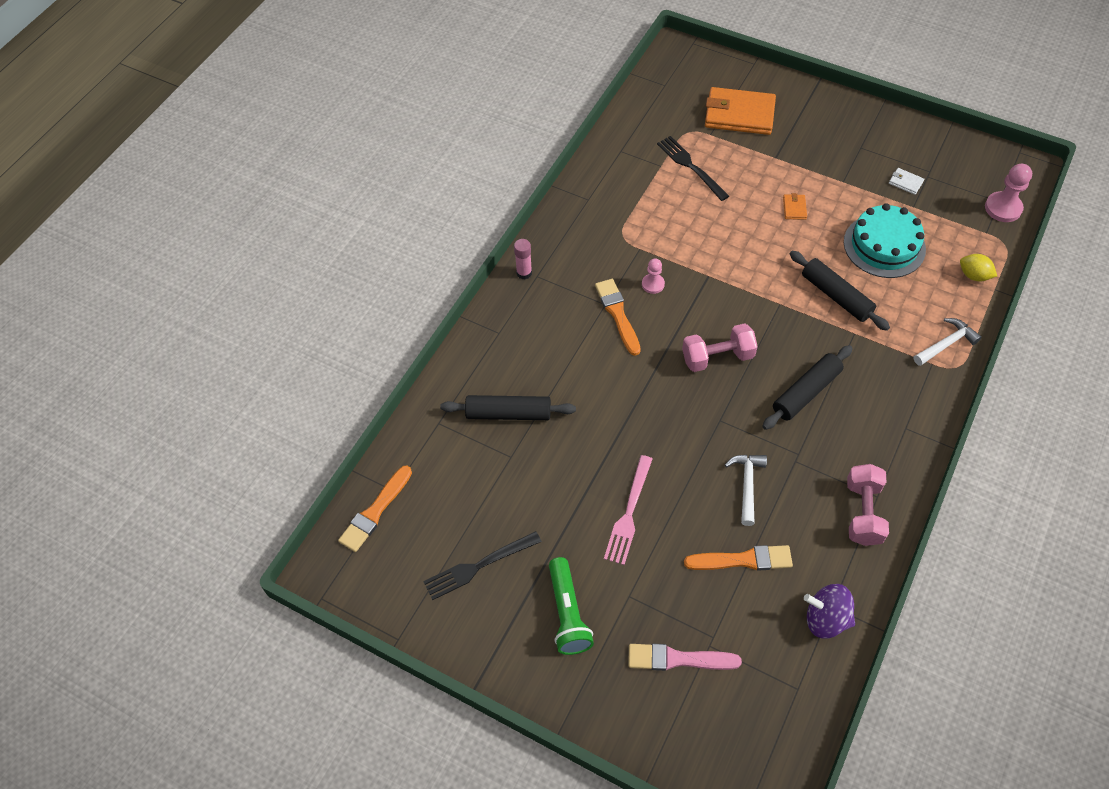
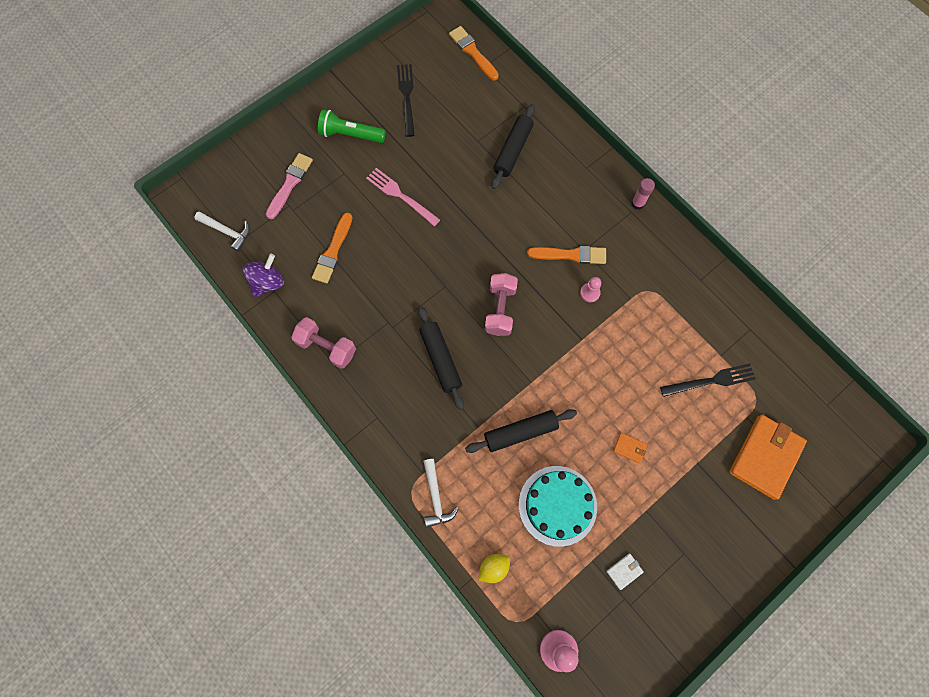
camera: 110 degrees right, 15 degrees up
white hammer [725,455,767,526] -> white hammer moved to [194,212,250,252]

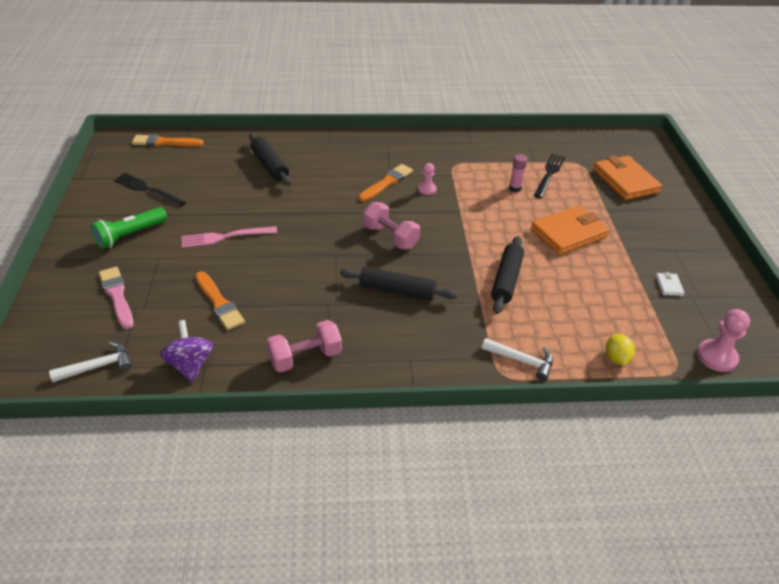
camera: 55 degrees left, 30 degrees down
turquoise cake [519,466,597,547] -> none
orange wallet [613,433,647,463] -> orange wallet [531,205,610,255], size x2.40
pink glue stick [631,178,655,210] -> pink glue stick moved to [509,154,528,192]

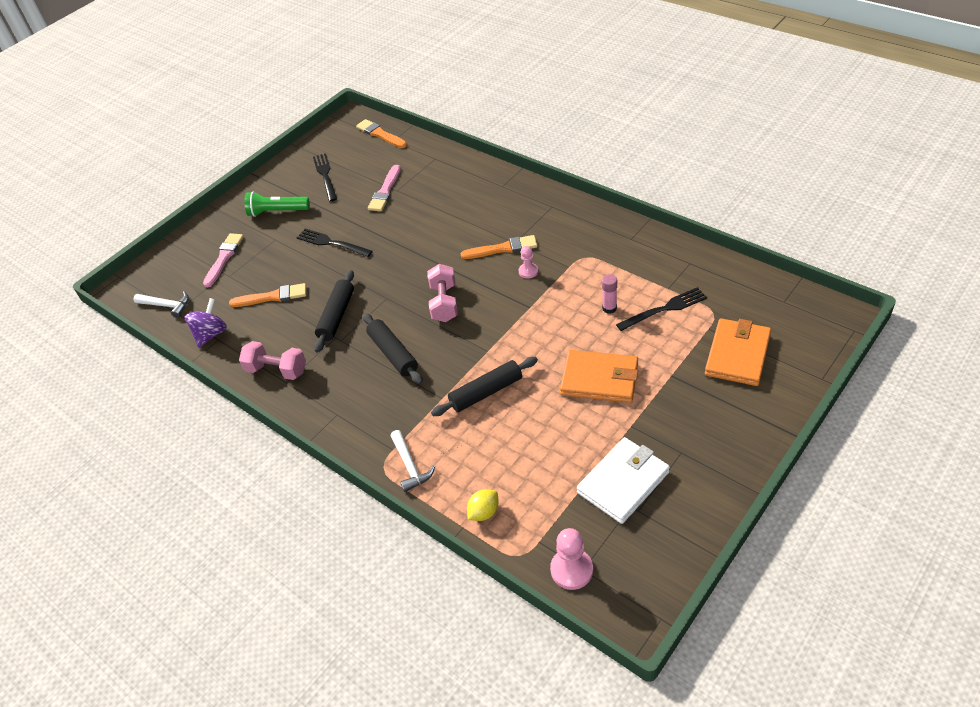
camera: 50 degrees right, 5 degrees up
pink fork [182,226,277,248] -> black fork [296,229,373,257]
orange brush [196,271,245,330] -> orange brush turned 105 degrees counterclockwise [229,283,306,307]
black rolling pin [249,134,291,185] -> black rolling pin moved to [314,270,354,353]
white wallet [656,272,685,296] -> white wallet [577,437,670,524], size x2.40
none -> pink brush [368,165,401,211]

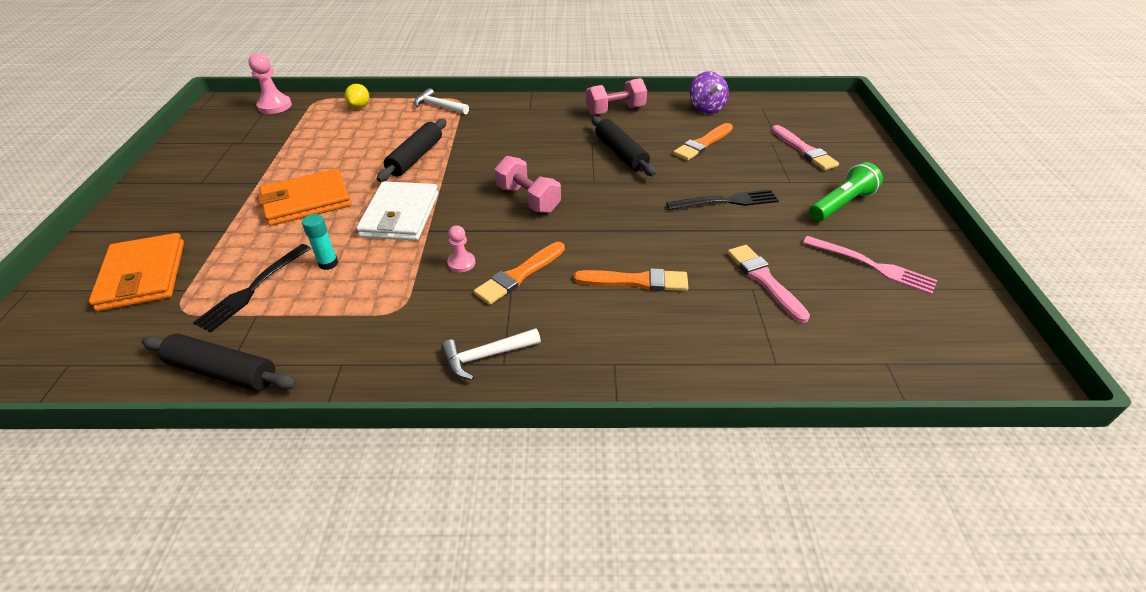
camera: 135 degrees right, 5 degrees down
white hammer [133,291,189,318] -> white hammer moved to [441,328,541,380]
black fork [313,153,337,202] -> pink fork [803,236,937,295]
orange brush [356,119,407,148] -> orange brush moved to [574,268,688,291]
black rolling pin [363,313,423,384] -> black rolling pin moved to [141,334,297,391]
white wallet [577,437,670,524] -> white wallet moved to [356,182,438,241]
pink glue stick [602,274,617,314] -> turquoise glue stick [302,214,338,270]

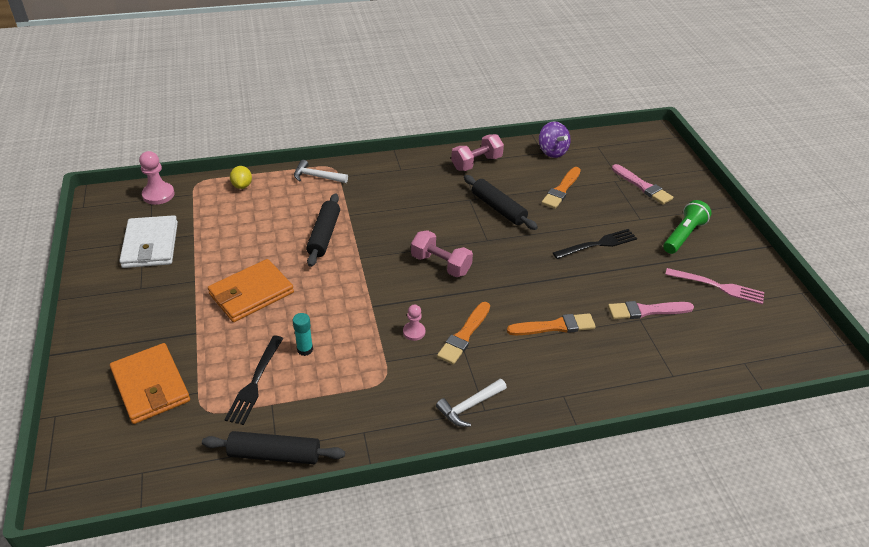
camera: 15 degrees left, 0 degrees up
white wallet [356,182,438,241] -> white wallet moved to [119,215,178,268]
pink brush [727,245,810,323] -> pink brush turned 60 degrees counterclockwise [608,301,694,319]

